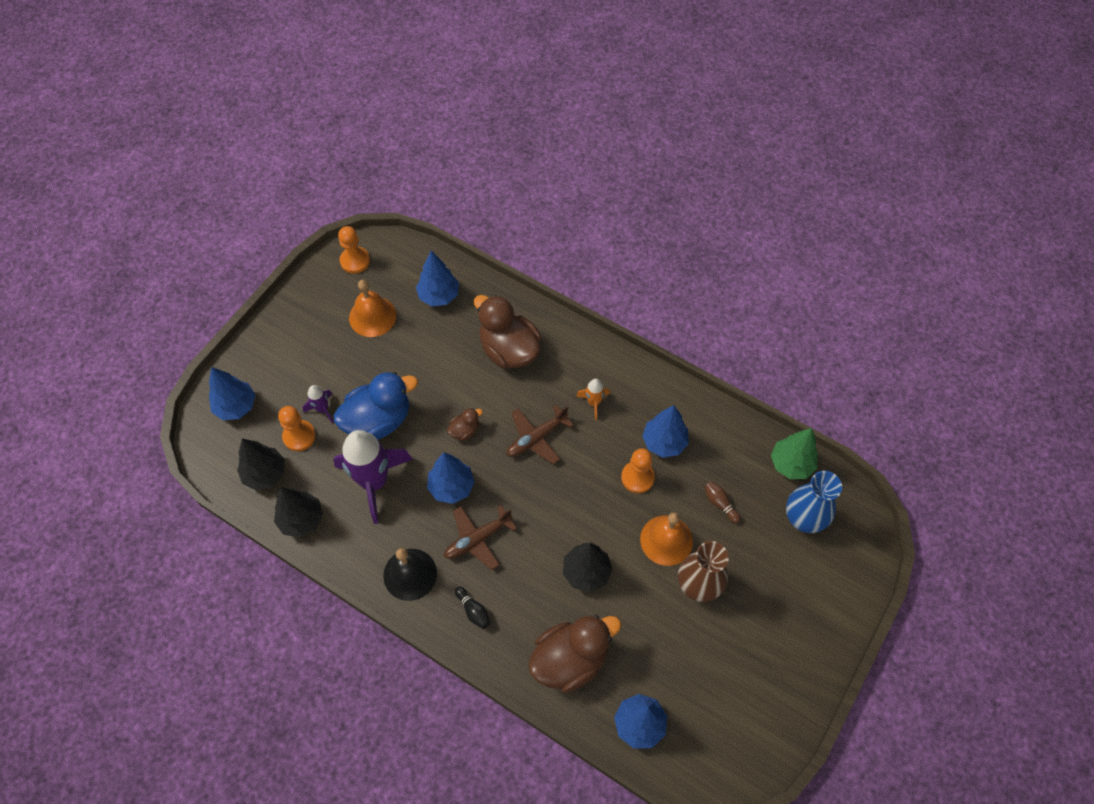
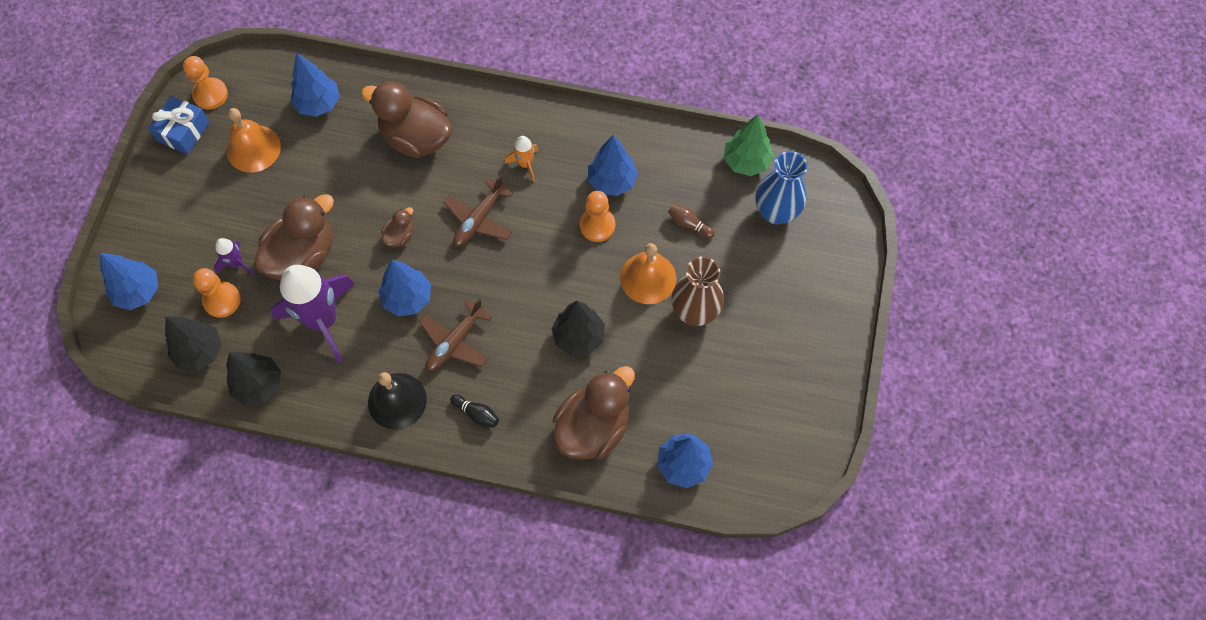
camera: 20 degrees left, 5 degrees up
blue duck [334,372,418,440] -> brown duck [254,194,334,280]
none -> blue gift [148,96,210,155]

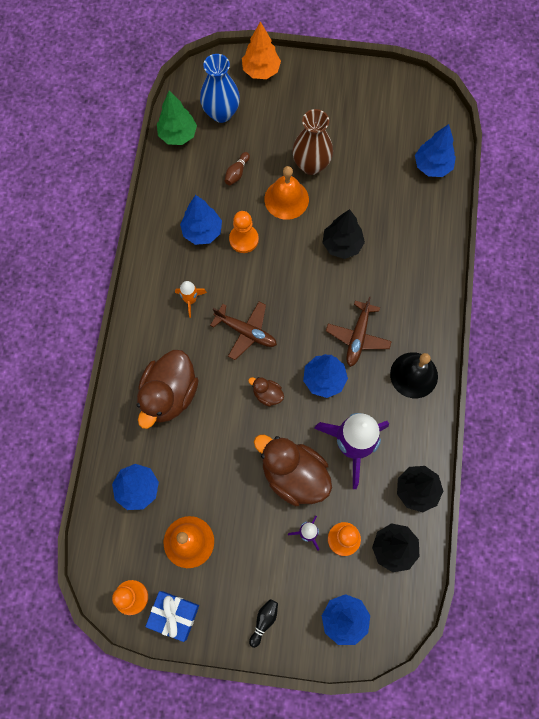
camera: 95 degrees left, 5 degrees up
brown plane [419,298,492,371] -> brown plane turned 75 degrees clockwise [326,296,392,367]
black bowling pin [450,394,499,428] -> black bowling pin moved to [249,599,278,648]
brown duck [553,366,635,460] -> none
none -> orange tree [242,21,281,79]

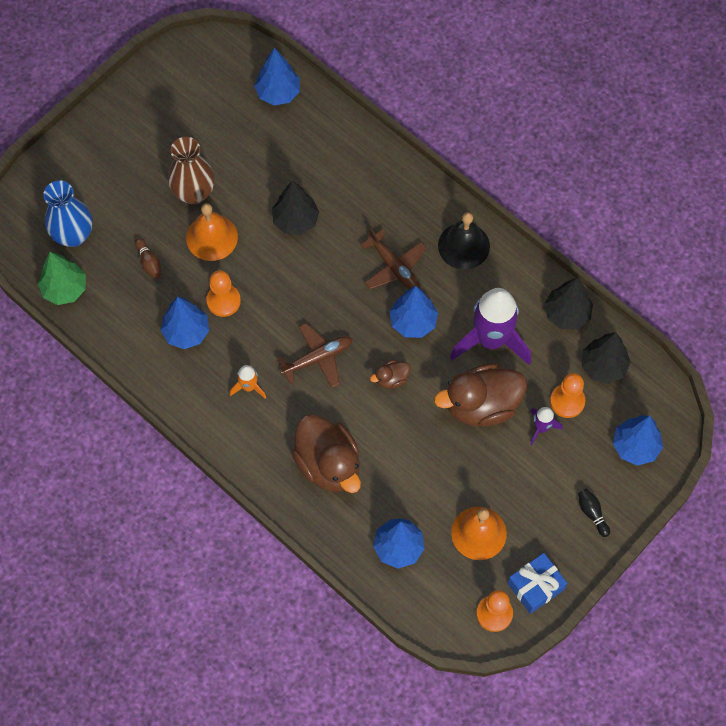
camera: 55 degrees left, 5 degrees down
orange tree [242,21,281,79] -> none

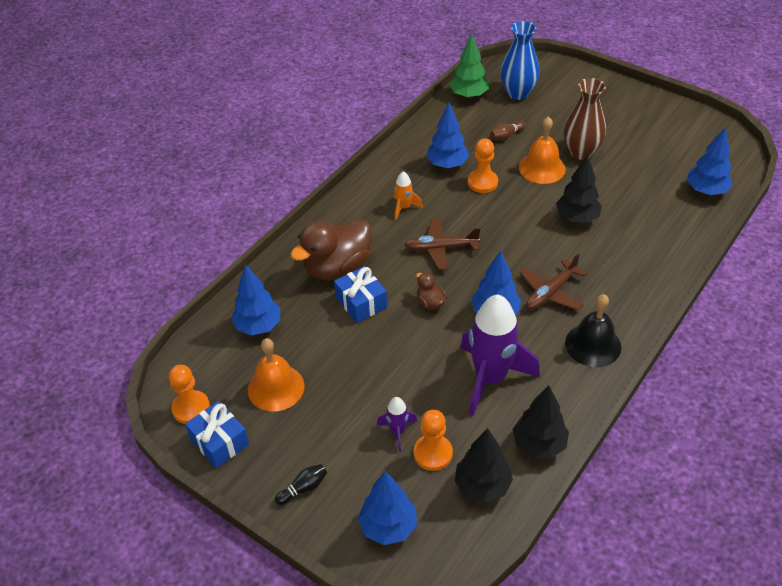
camera: 85 degrees right, 20 degrees down
brown plane [277,323,352,388] -> brown plane turned 120 degrees clockwise [404,219,480,270]
brown duck [434,364,527,427] -> none
none -> blue gift [334,266,387,323]

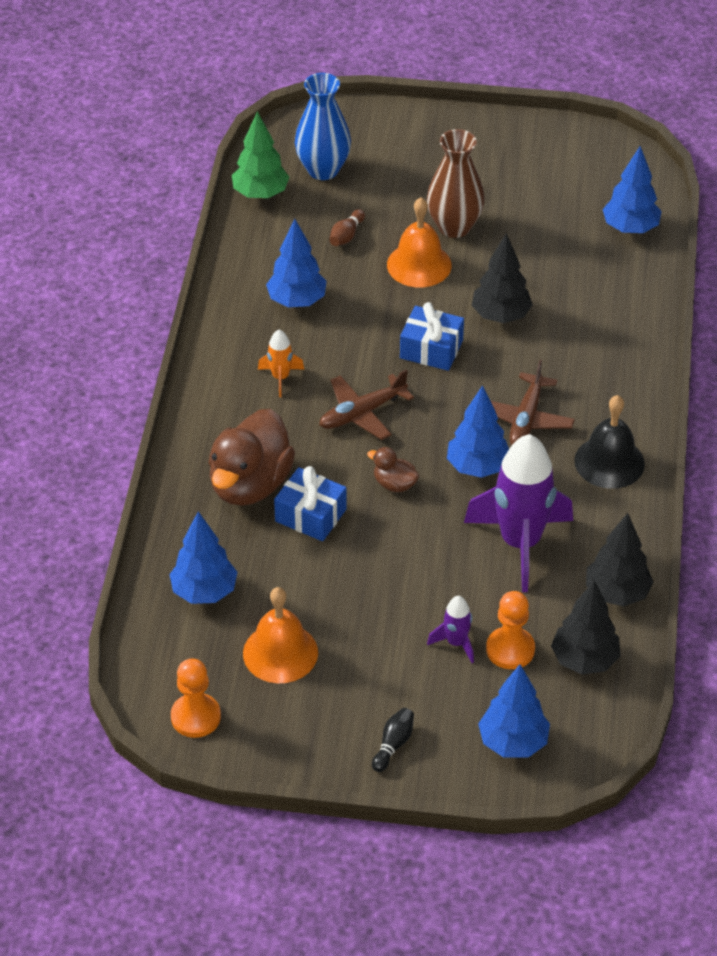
camera: 30 degrees left, 0 degrees up
blue gift [185,401,249,468] -> blue gift moved to [400,302,464,371]
orange pawn [468,139,498,193] -> none

